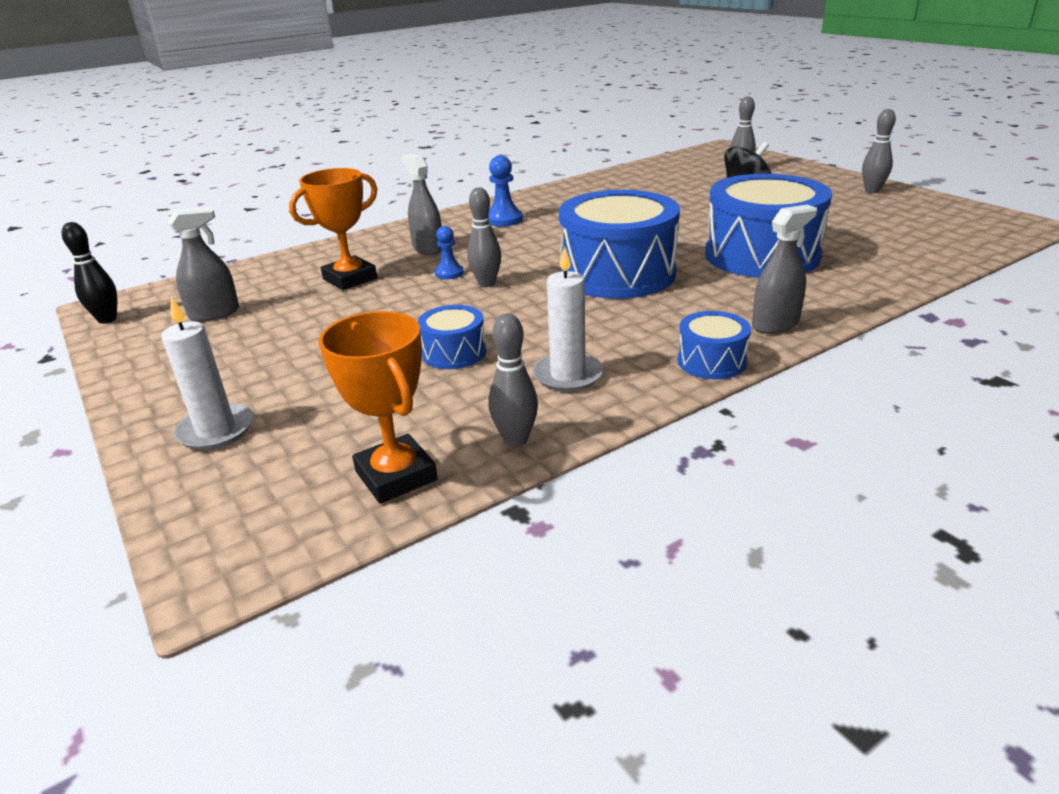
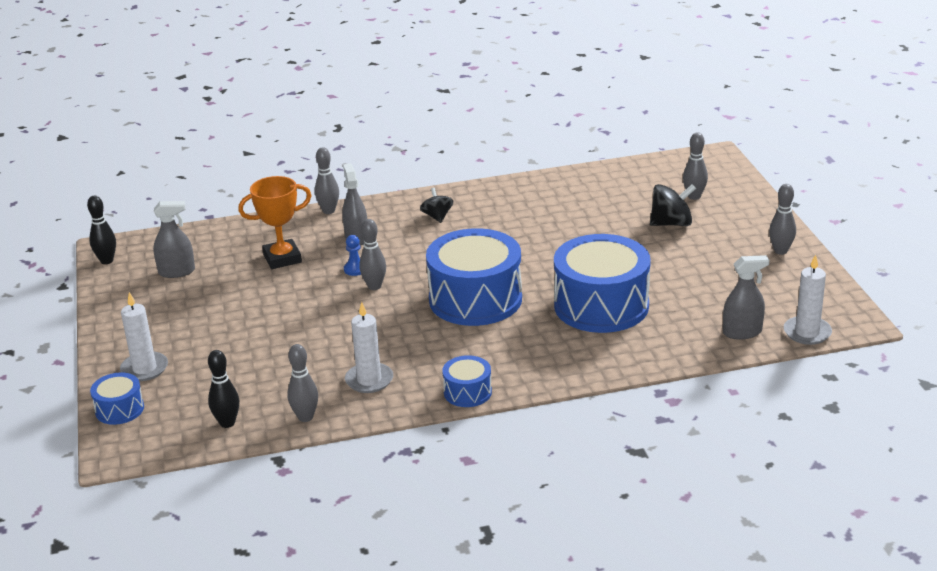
camera: 20 degrees right, 0 degrees up
orange trophy [319,311,438,504] -> black bowling pin [208,350,239,428]
blue drum [418,305,486,369] -> blue drum moved to [90,372,144,425]
blue pawn [488,155,523,227] -> black spinning top [420,188,453,223]
grey spray bottle [752,205,817,334] -> grey spray bottle moved to [723,255,769,340]
none -> grey bowling pin [315,147,339,214]
none -> white candle [784,254,832,345]

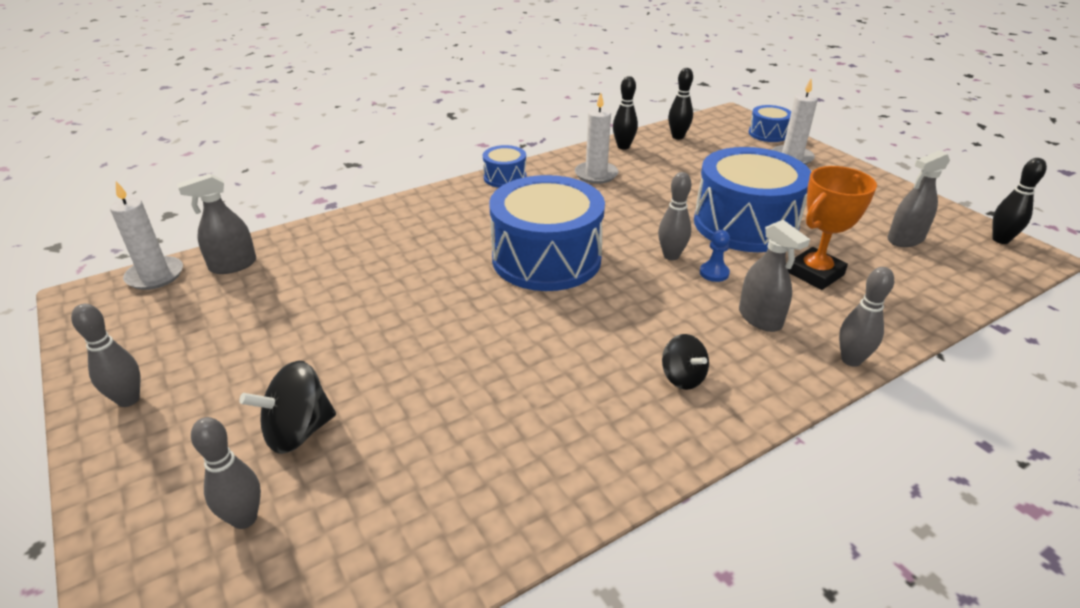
camera: 160 degrees right, 5 degrees up
grey bowling pin [287,344,318,422] -> black bowling pin [613,76,638,150]
blue drum [554,234,651,333] -> blue drum moved to [694,147,811,252]

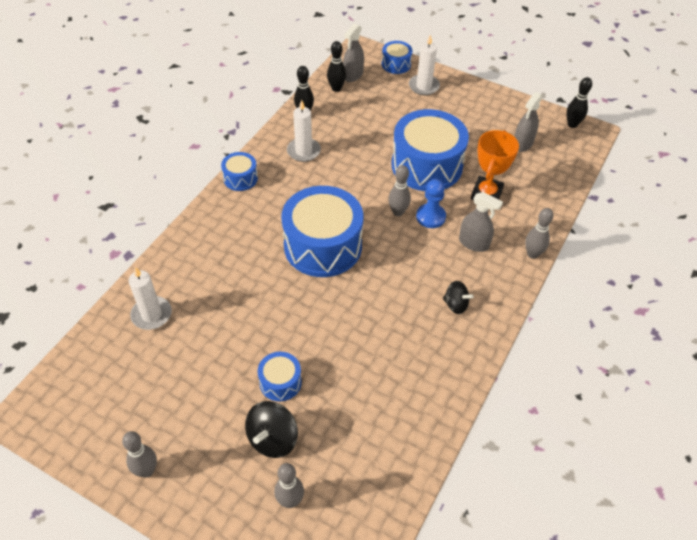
camera: 30 degrees left, 15 degrees up
white candle [110,181,183,290] -> white candle moved to [128,267,172,330]
grey spray bottle [177,173,256,274] -> grey spray bottle moved to [343,24,364,82]
blue pawn [700,230,730,282] -> blue pawn [416,179,446,228], size x1.52
none -> blue drum [258,352,302,401]

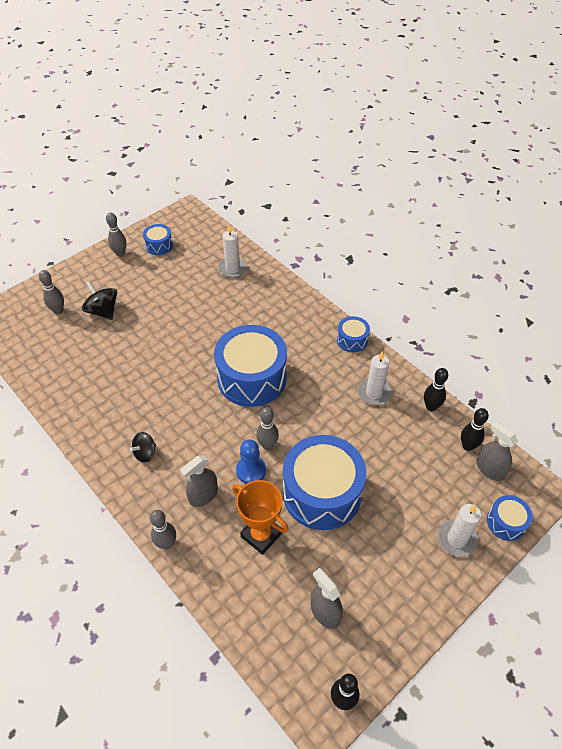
camera: 110 degrees right, 0 degrees up
blue drum [258,352,302,401] -> blue drum moved to [143,224,173,255]

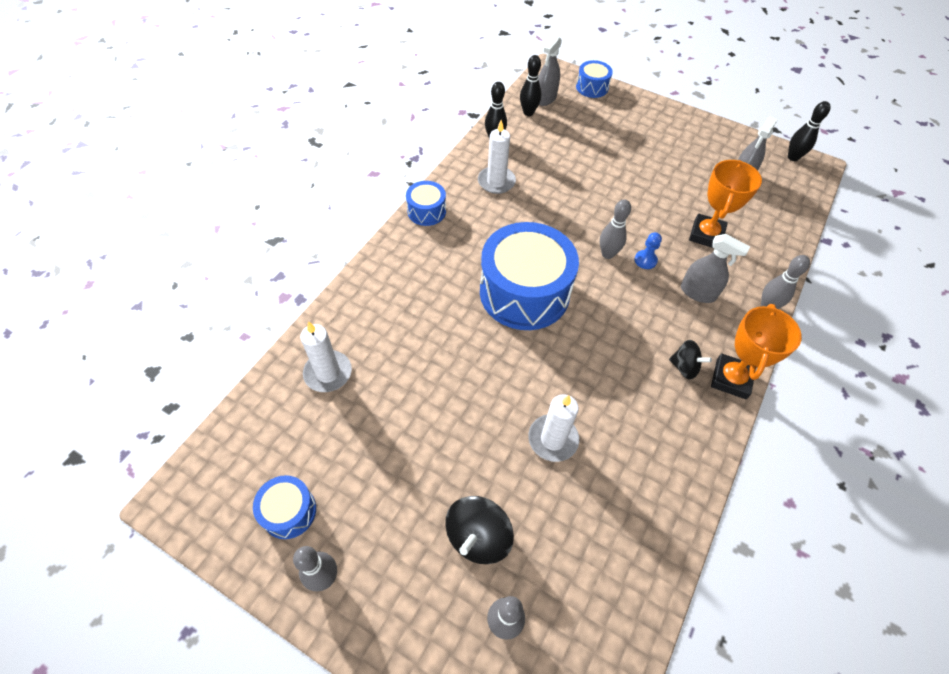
camera: 110 degrees left, 5 degrees up
blue pawn [236,440,266,484] -> blue pawn [635,232,662,269], size x0.66
blue drum [283,435,366,530] -> none
white candle [438,504,481,557] -> white candle moved to [528,394,579,462]
none -> orange trophy [711,304,802,399]

